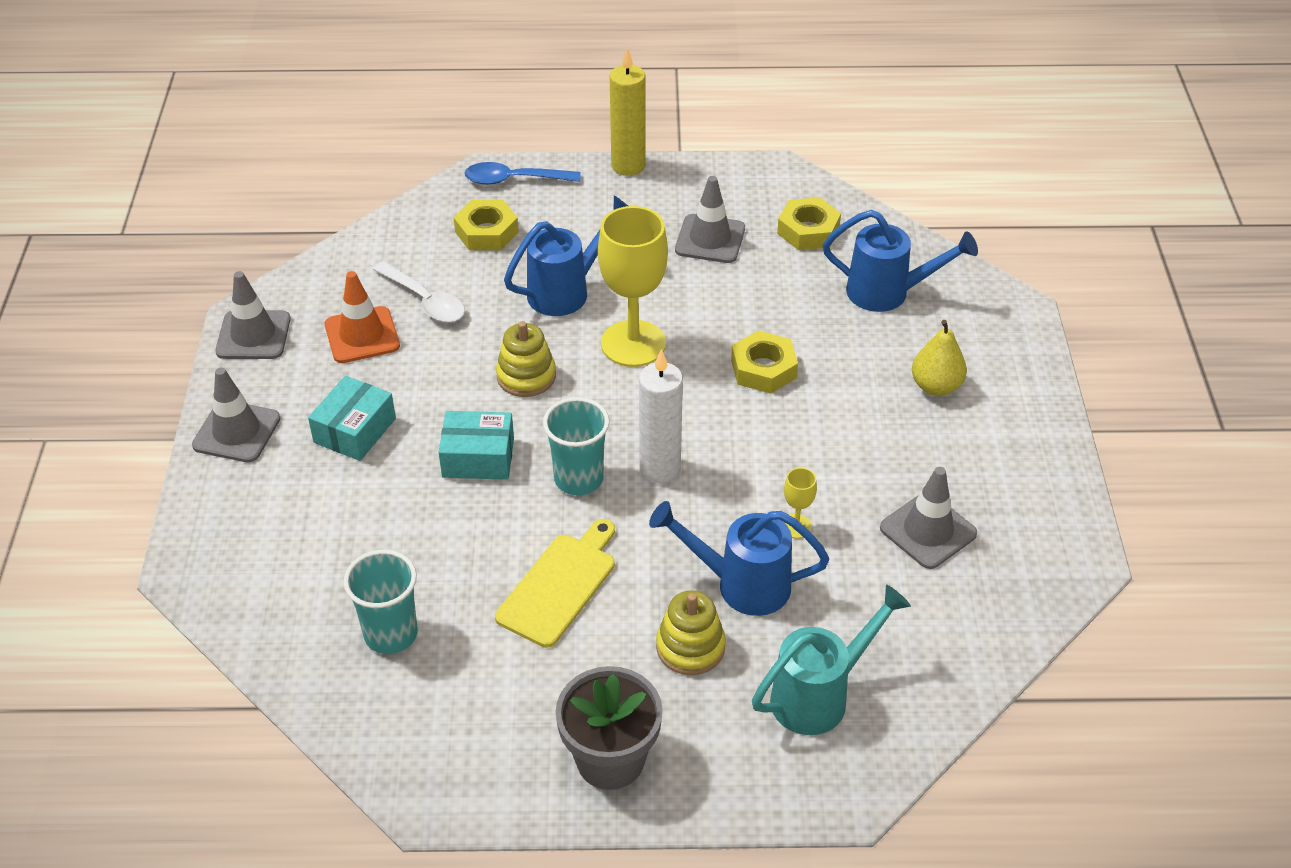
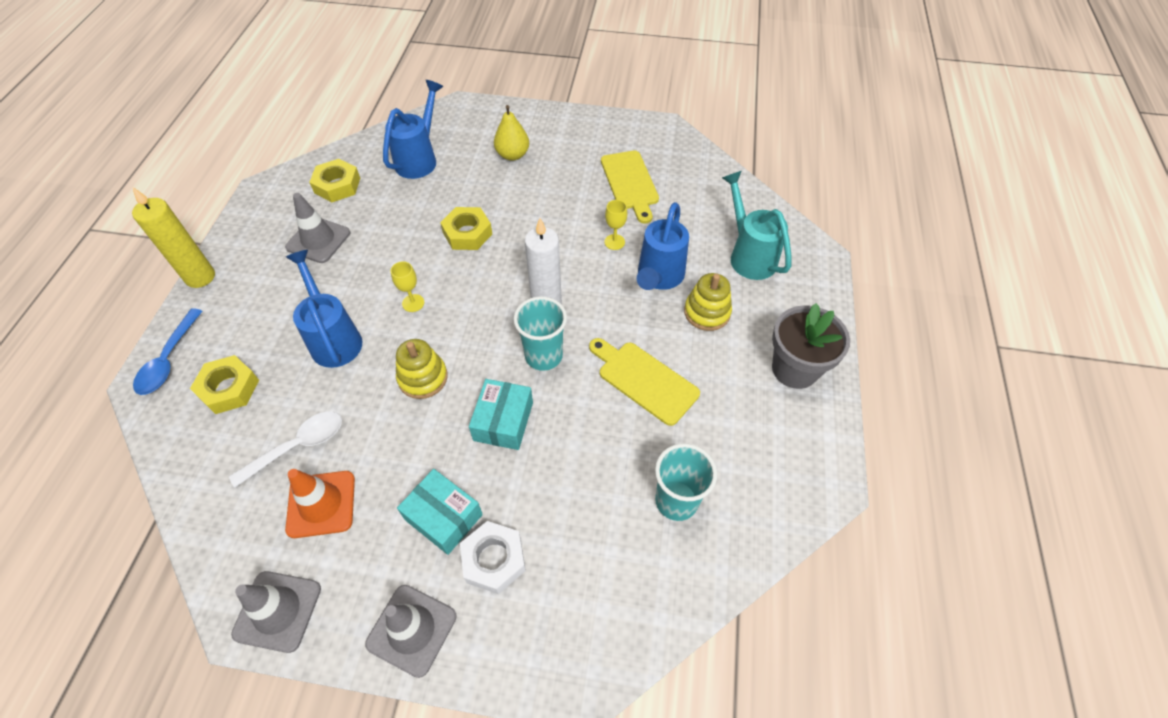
camera: 80 degrees left, 10 degrees up
yellow goblet [598,206,668,367] -> yellow goblet [391,261,424,312], size x0.43
grey traffic cone [880,467,977,569] -> yellow cutting board [601,150,659,223]
none -> white nut [460,521,526,594]

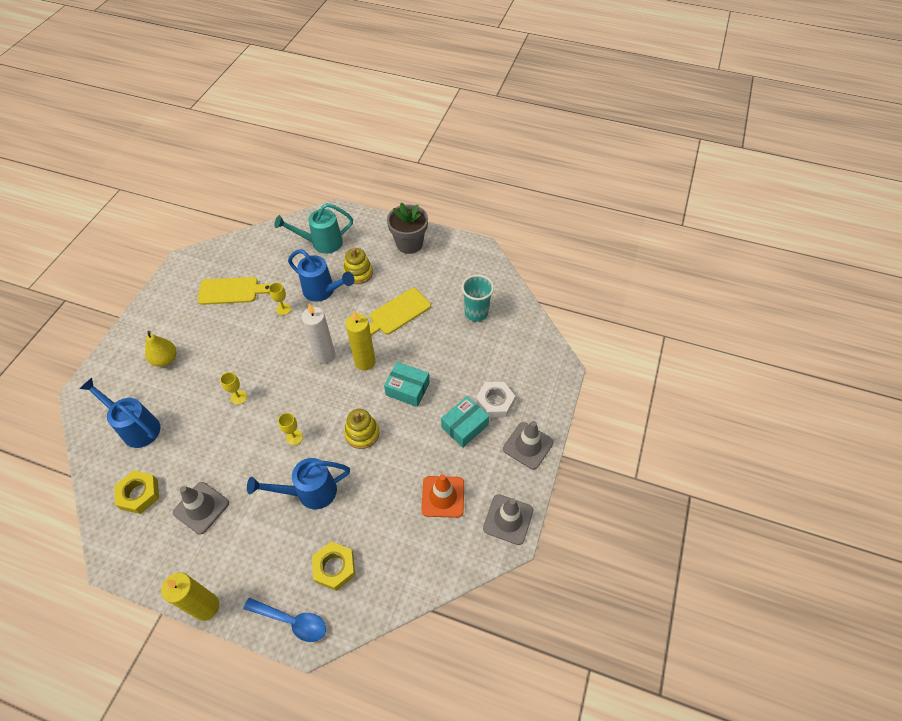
camera: 80 degrees left, 0 degrees up
white spoon [229,412,342,488] -> none
yellow nut [440,207,492,250] -> yellow goblet [220,372,247,405]
turquoise cup [514,296,567,371] -> yellow candle [345,310,376,370]

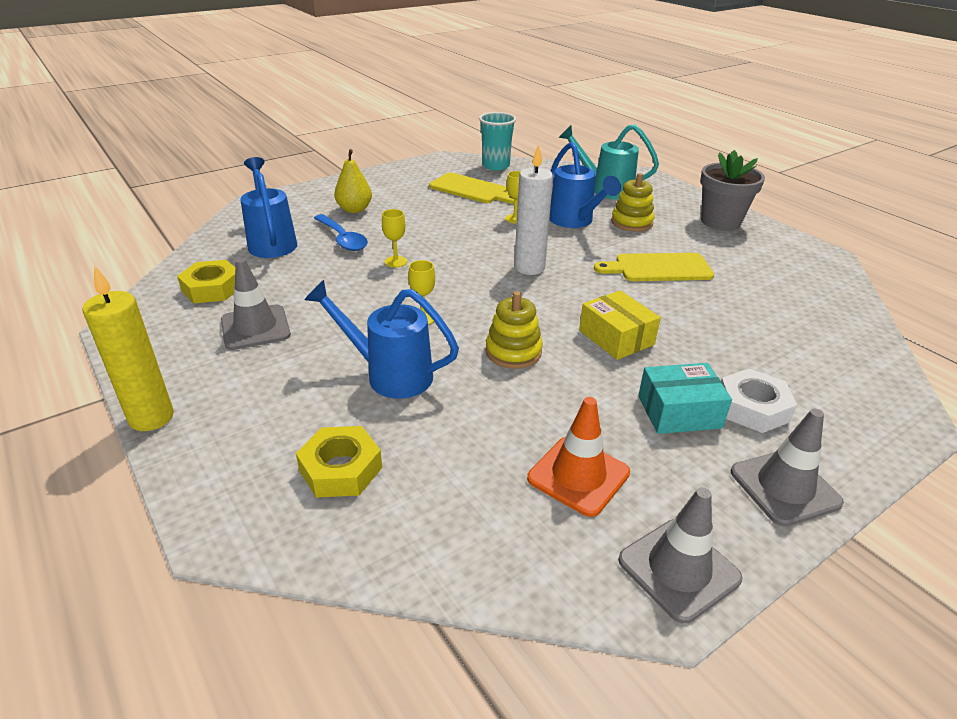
camera: 35 degrees right, 20 degrees down
blue spoon [244,598,326,642] -> blue spoon moved to [314,214,368,251]
yellow candle [345,310,376,370] -> none
turquoise box [384,362,430,407] -> yellow box [579,290,661,360]
turquoise cup [462,275,494,322] -> turquoise cup moved to [479,112,516,171]

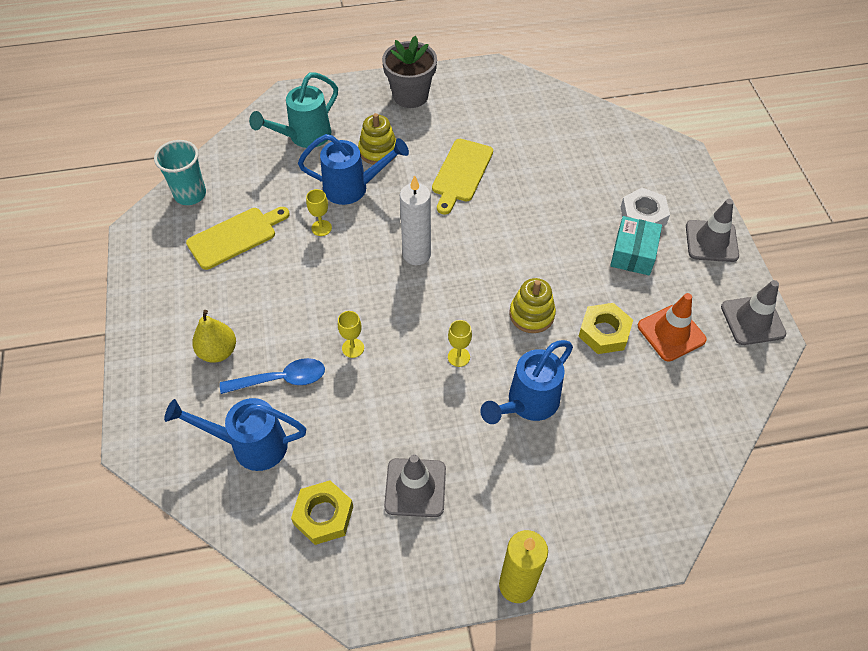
camera: 65 degrees left, 20 degrees up
yellow nut [296,426,382,498] -> yellow nut moved to [578,303,633,354]
yellow box [579,290,661,360] -> none

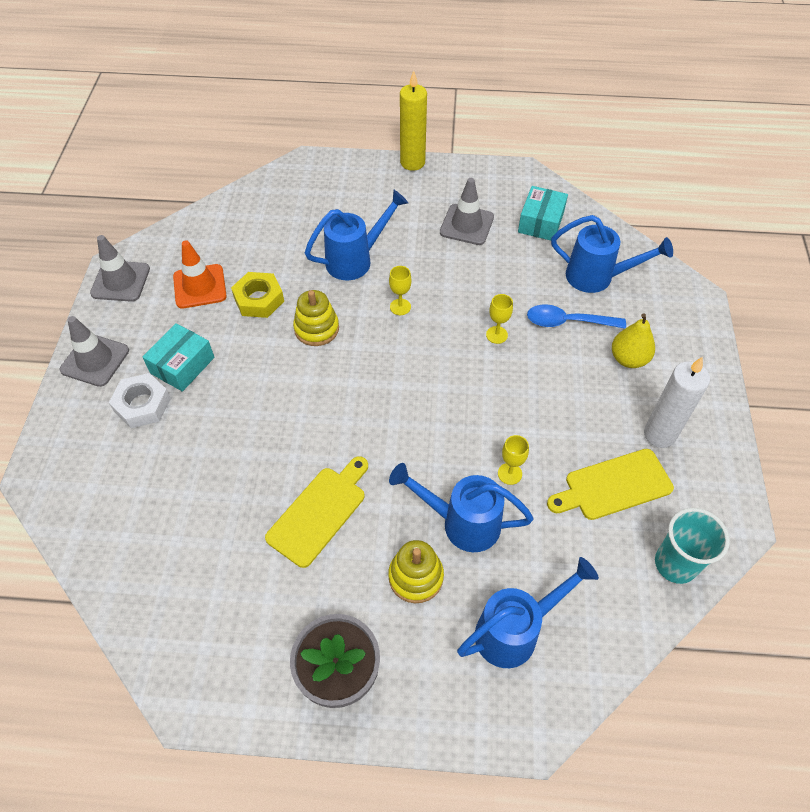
camera: 165 degrees left, 0 degrees up
turquoise watering can [249,72,338,148] -> blue watering can [457,557,599,668]
yellow nut [291,480,353,545] -> turquoise box [518,186,568,241]
white candle [400,175,431,265] -> white candle moved to [644,357,710,448]

